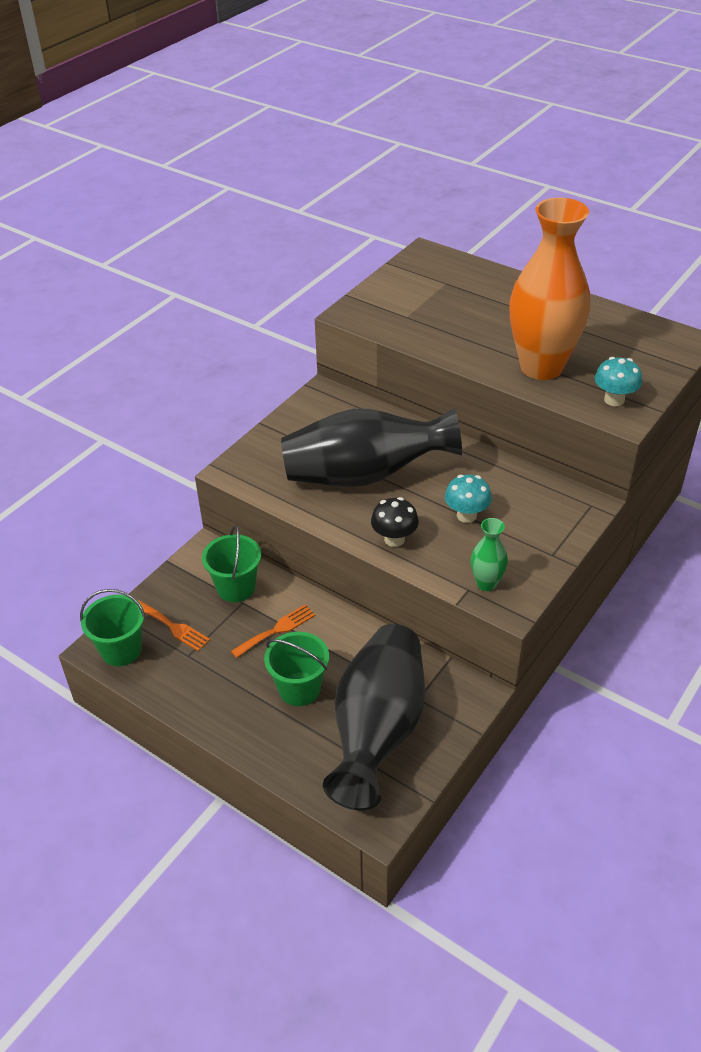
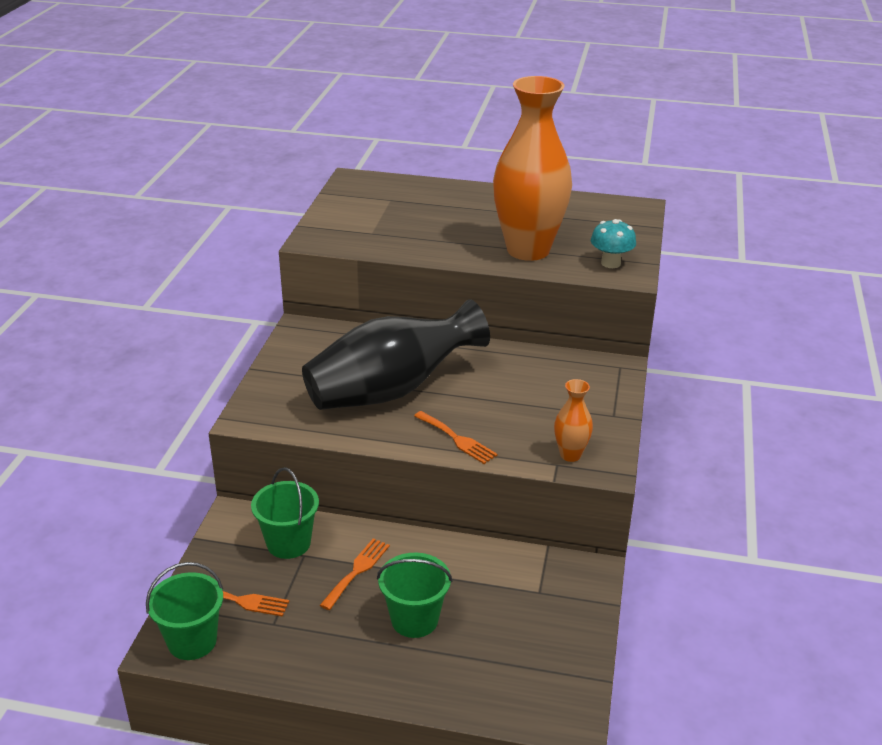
camera: 25 degrees left, 10 degrees down
black vase [323,624,425,811] -> none
black mushroom [371,497,419,547] -> orange fork [414,411,498,464]
turquoise mushroom [445,475,492,523] -> none
green vase [471,518,508,591] -> orange vase [554,379,593,462]

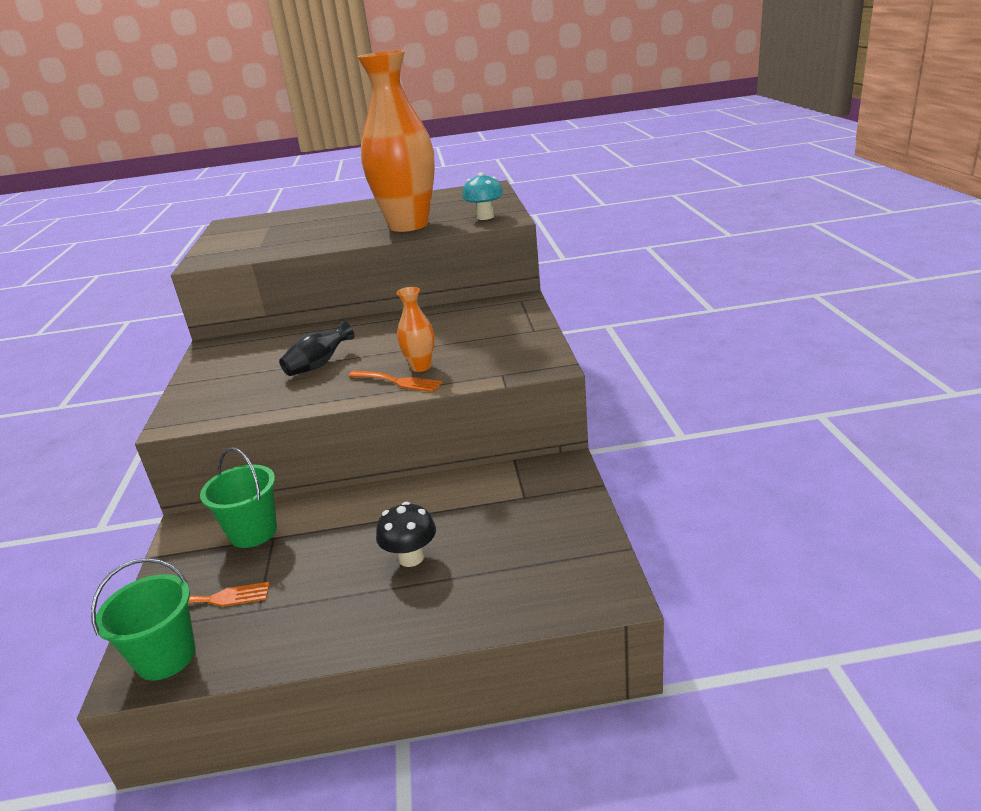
camera: 15 degrees left, 5 degrees down
black vase [302,299,490,410] -> black vase [279,321,354,376], size x0.43
orange fork [320,538,390,610] -> none
green bucket [377,553,453,638] -> black mushroom [376,502,436,567]
orange vase [554,379,593,462] -> orange vase moved to [396,287,434,372]

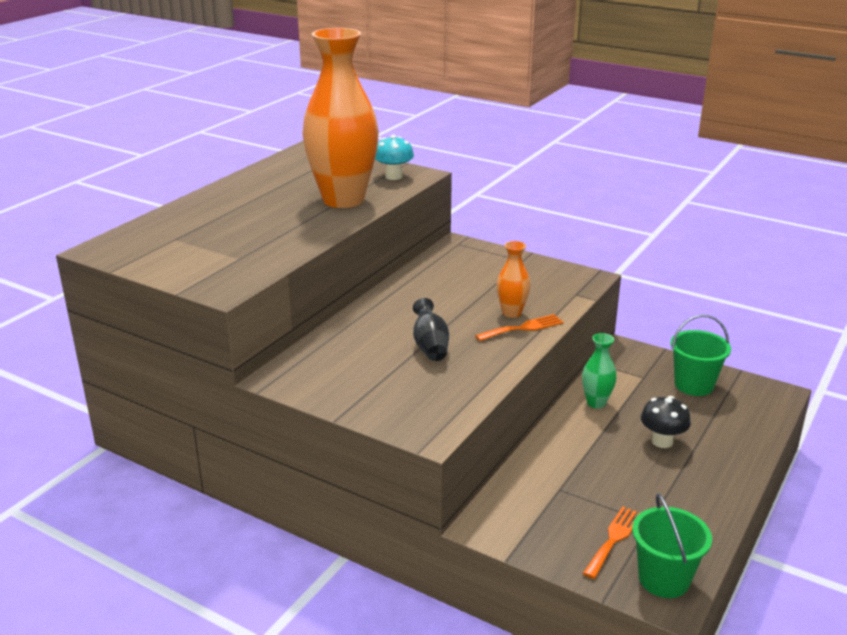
camera: 55 degrees left, 0 degrees up
green bucket [200,447,277,548] -> green bucket moved to [670,314,731,396]
none -> green vase [582,333,617,409]

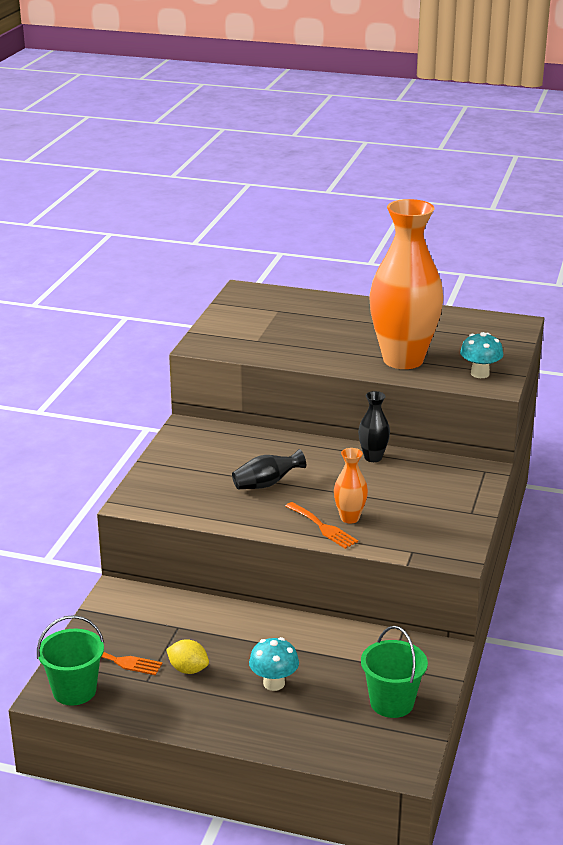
camera: 75 degrees right, 0 degrees up
green vase [582,333,617,409] -> none
black mushroom [641,396,691,448] -> turquoise mushroom [249,637,299,691]
none -> yellow lemon [166,639,209,674]
none -> black vase [358,391,390,462]

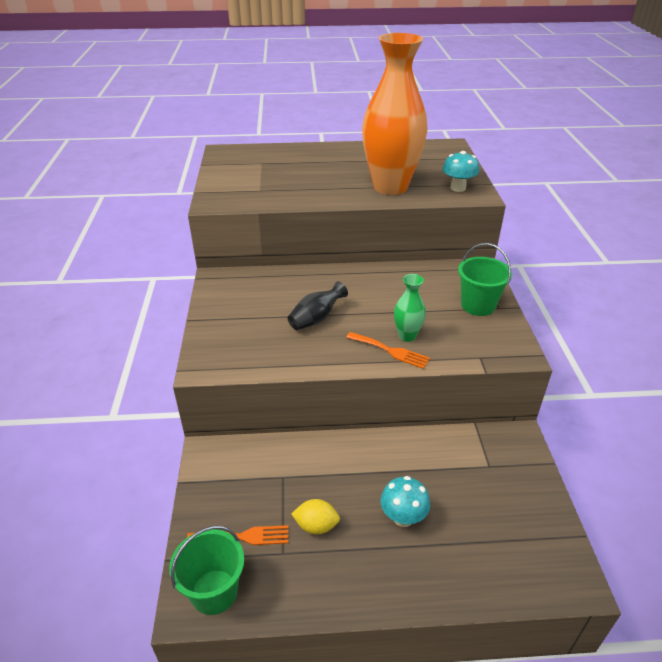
camera: 20 degrees left, 10 degrees up
orange vase [334,448,368,523] -> green vase [394,274,426,342]
black vase [358,391,390,462] -> none
green bucket [361,626,428,718] -> green bucket moved to [458,243,512,316]

